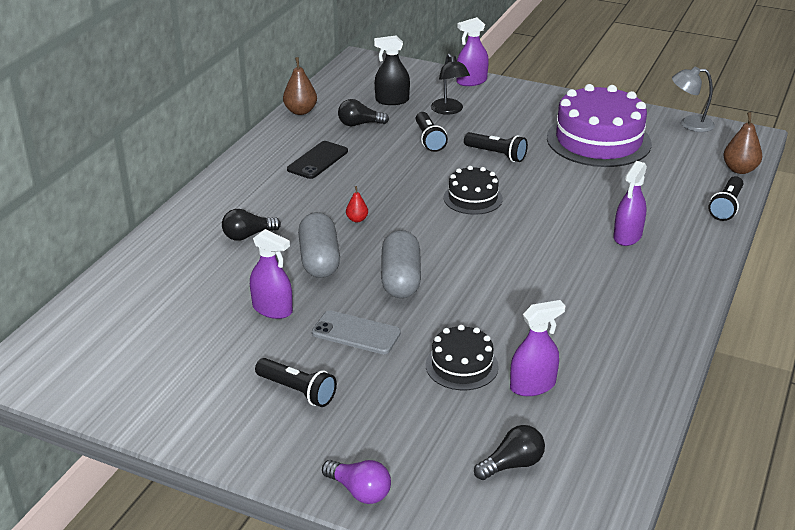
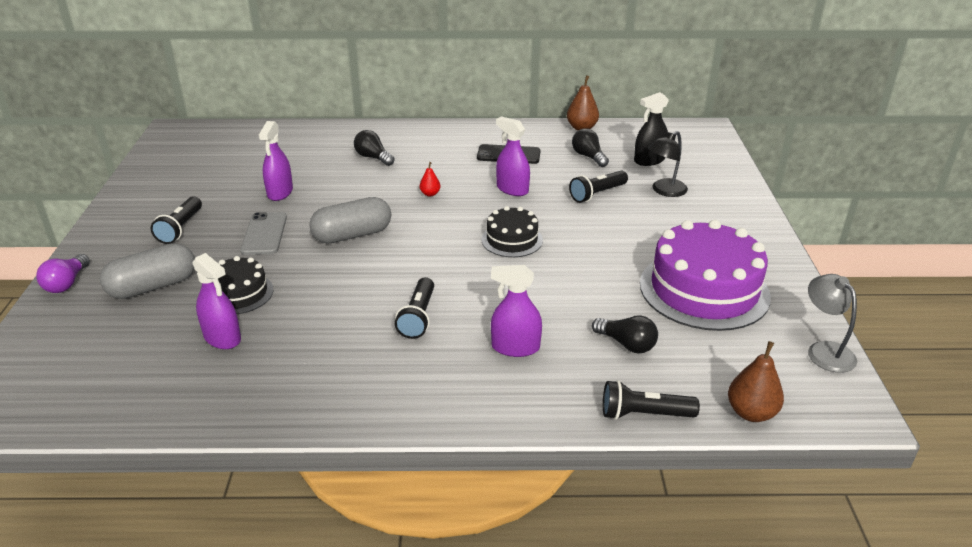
camera: 65 degrees right, 0 degrees up
grey capsule [298,212,340,278] -> grey capsule moved to [100,243,195,299]
black spray bottle [374,36,410,105] -> black spray bottle turned 90 degrees counterclockwise [634,92,669,166]
purple spray bottle [456,17,489,86] -> purple spray bottle moved to [496,116,530,196]
black flashlight [464,132,528,162] -> black flashlight moved to [395,277,434,339]
black light bulb [474,425,545,480] -> black light bulb moved to [592,315,658,353]

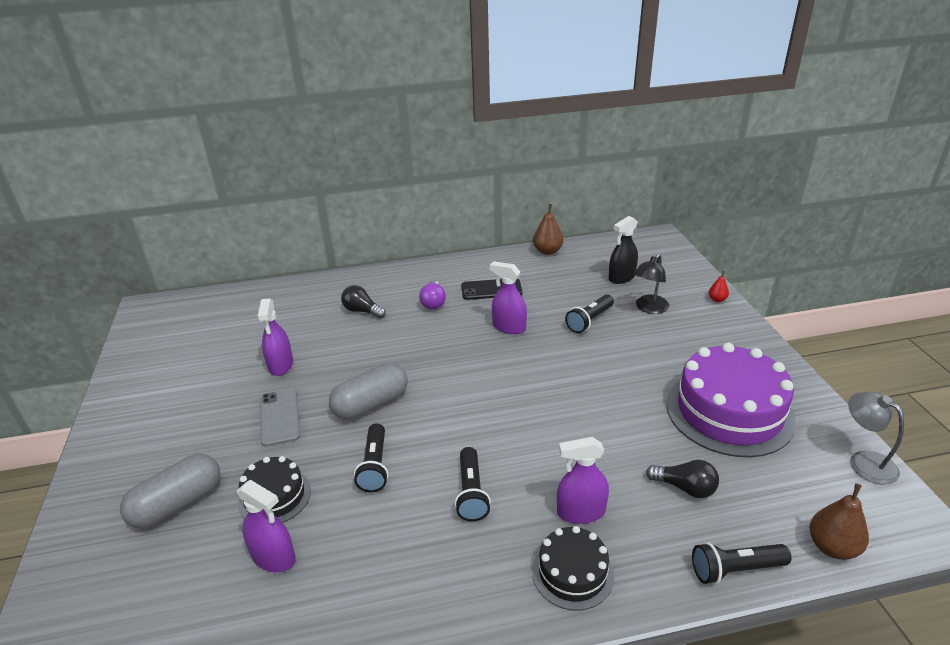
camera: 10 degrees left, 0 degrees up
purple light bulb [36,254,90,293] -> purple light bulb moved to [419,280,446,310]
black flashlight [151,196,202,244] -> black flashlight moved to [354,423,388,492]
red pear [420,162,440,197] -> red pear moved to [709,271,729,302]
black cake [481,206,543,257] -> black cake moved to [532,526,614,611]
black light bulb [572,128,609,167] -> none

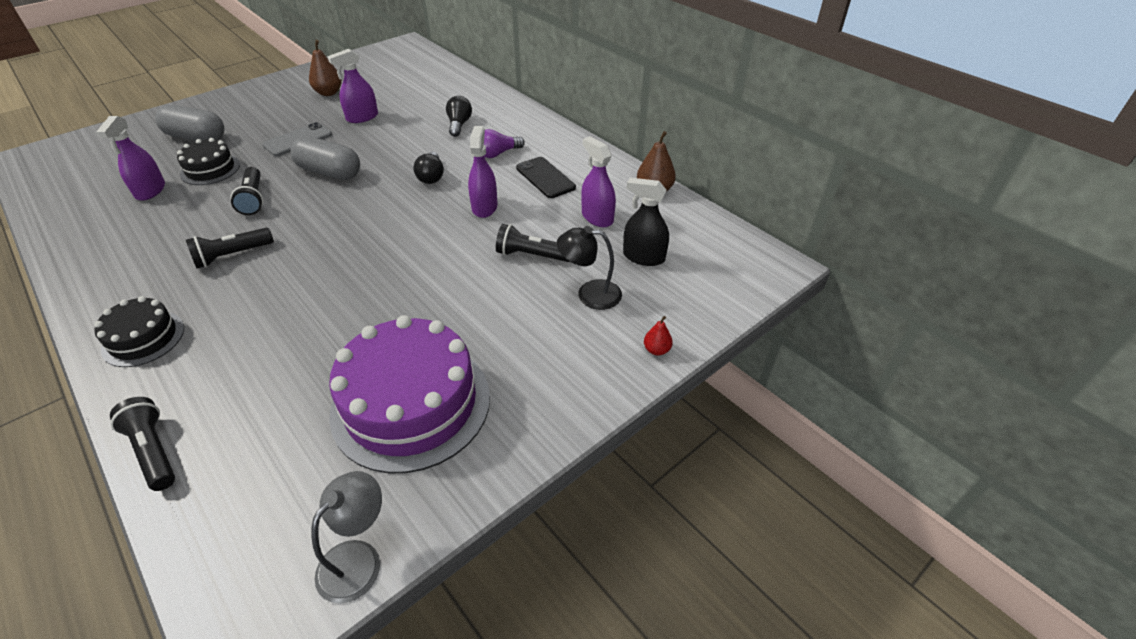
camera: 60 degrees right, 10 degrees up
black flashlight [354,423,388,492] -> black flashlight turned 75 degrees counterclockwise [231,167,263,215]
purple spray bottle [557,437,609,524] -> purple spray bottle moved to [581,136,616,227]
black light bulb [646,460,719,498] -> black light bulb moved to [413,152,444,184]
brown pear [810,483,869,560] -> brown pear moved to [309,40,342,96]

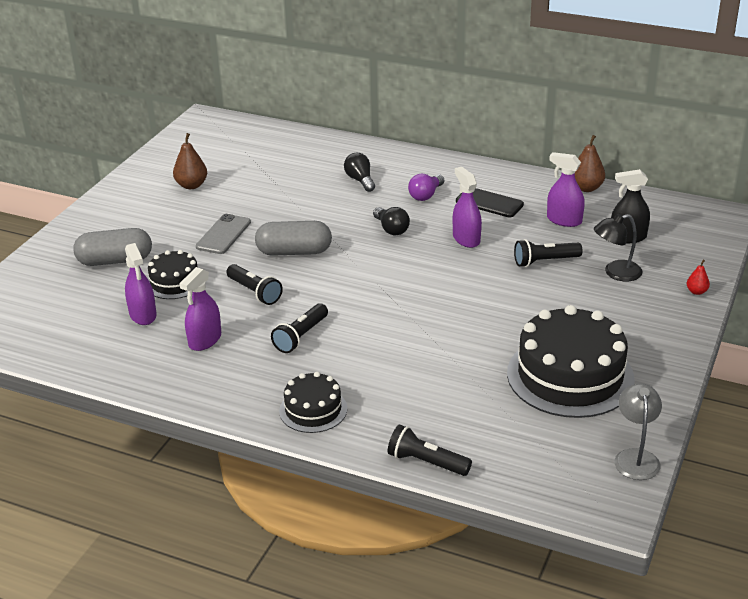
camera: 25 degrees left, 10 degrees down
purple spray bottle [328,49,378,123] -> purple spray bottle moved to [179,267,221,351]
purple cake [329,315,490,473] -> black cake [507,305,635,418]

